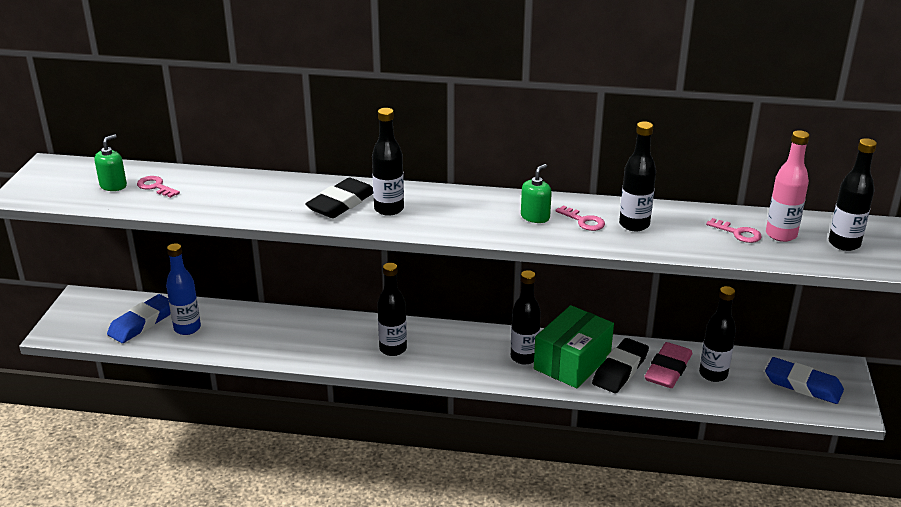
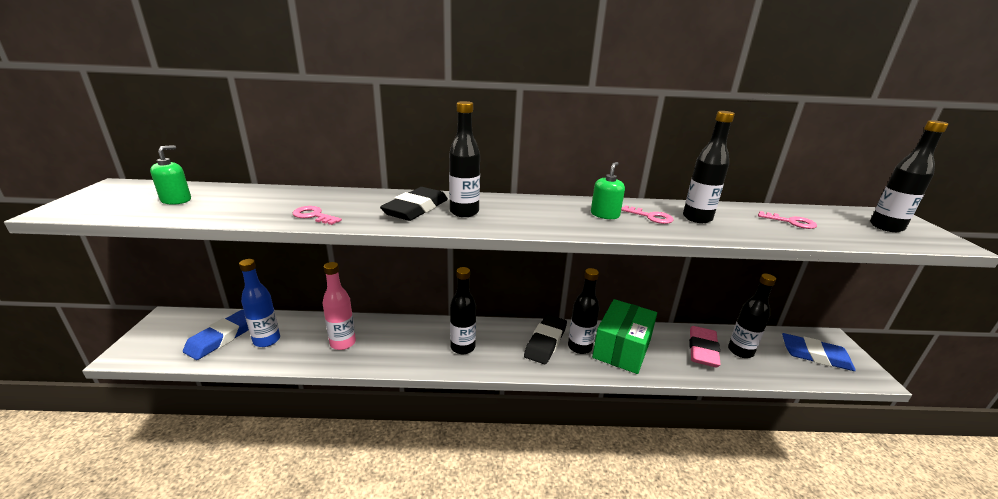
camera: 10 degrees left, 5 degrees down
pink key [137,176,180,198] -> pink key moved to [293,206,342,225]
black eraser [592,338,649,393] -> black eraser moved to [524,315,567,364]
pink bottle [766,130,809,242] -> pink bottle moved to [323,262,356,350]

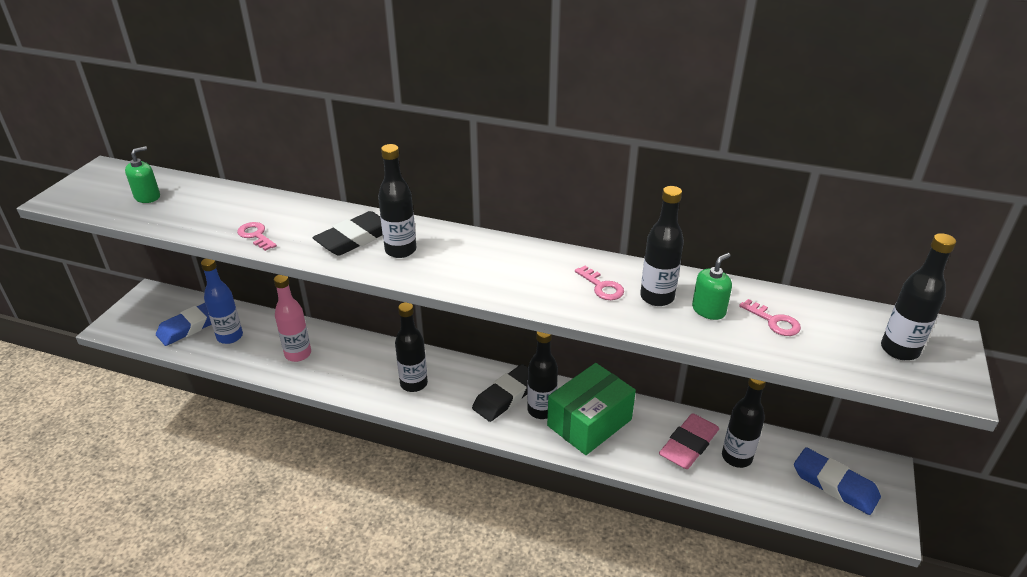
camera: 20 degrees right, 10 degrees up
green soap dispenser [591,162,625,219] -> green soap dispenser moved to [692,253,732,320]

